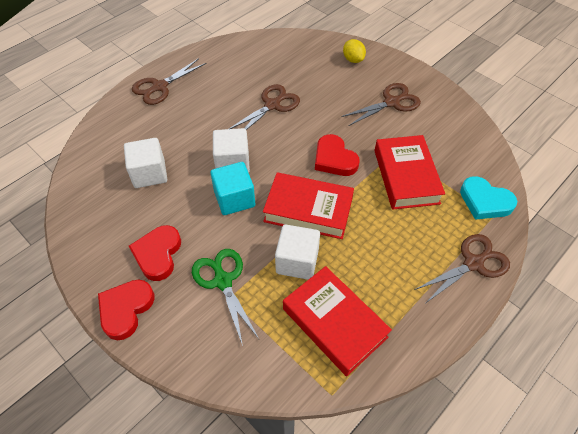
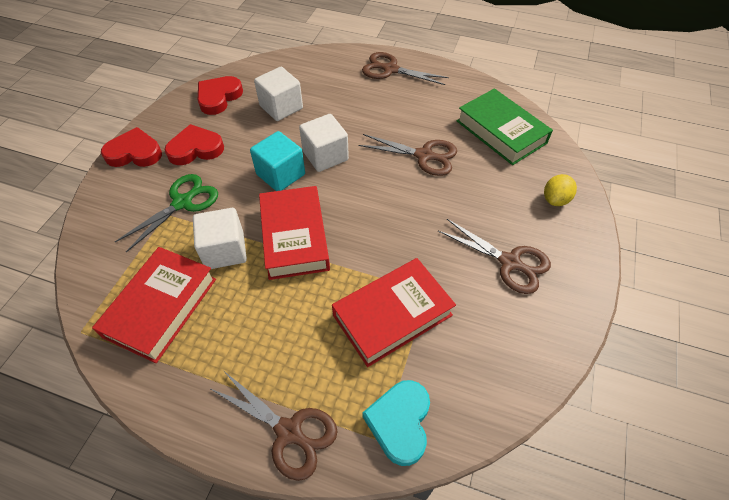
camera: 65 degrees right, 0 degrees up
red heart [315,134,360,176] -> red heart moved to [198,76,243,115]
none -> green book [457,88,553,165]

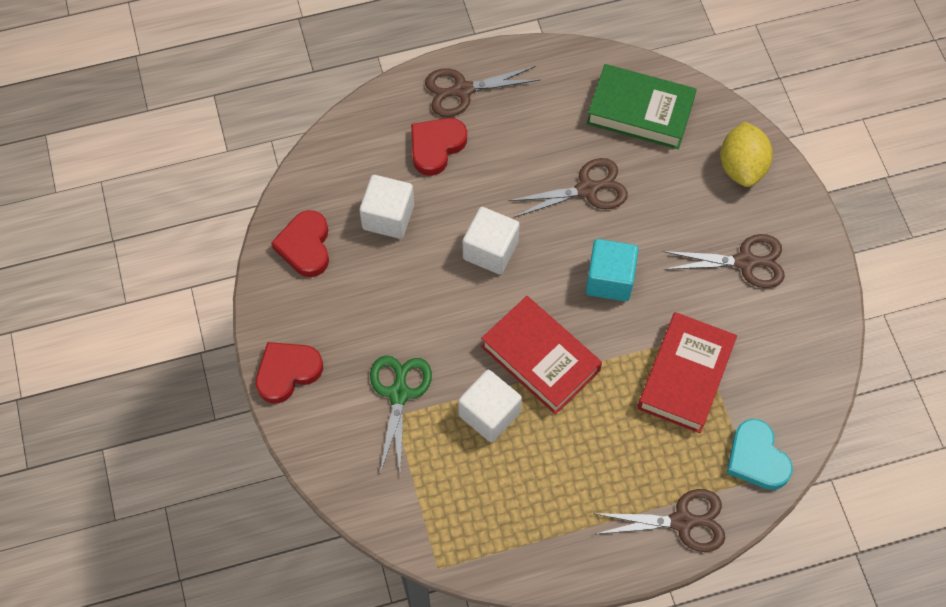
camera: 35 degrees left, 10 degrees up
red book [92,247,216,363] -> none
red heart [165,124,224,165] -> red heart moved to [411,118,467,176]
turquoise cube [250,131,305,191] -> turquoise cube moved to [586,239,639,301]
yellow lemon [544,174,577,206] -> yellow lemon [720,121,773,187], size x1.56

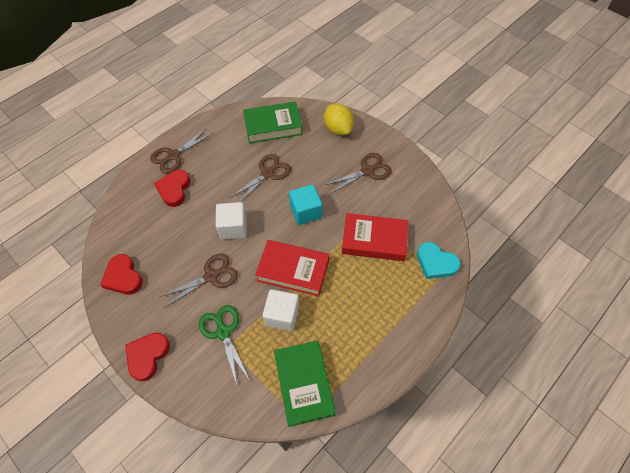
camera: 30 degrees left, 5 degrees down
white cube [359,175,414,239] -> none
brown scissors [593,489,725,552] -> brown scissors moved to [160,254,238,308]
red book [637,312,737,433] -> red book turned 75 degrees counterclockwise [342,213,408,261]
none -> green book [274,340,336,427]

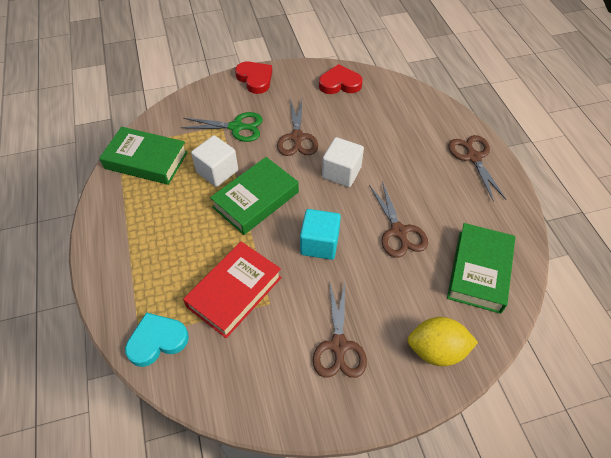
camera: 120 degrees right, 5 degrees down
red heart [154,170,190,207] -> none
red book [255,240,329,296] -> green book [210,157,299,235]

